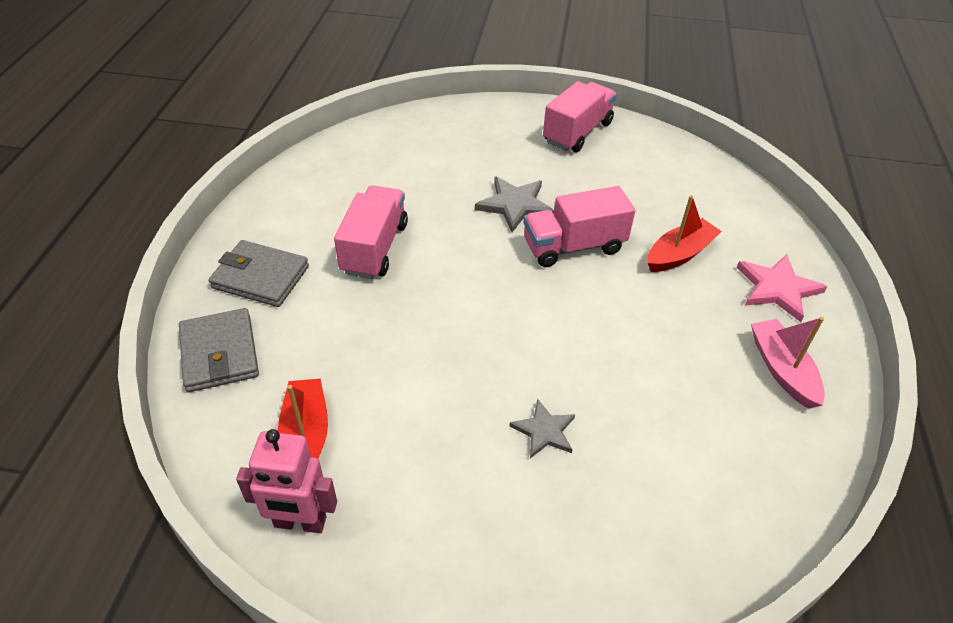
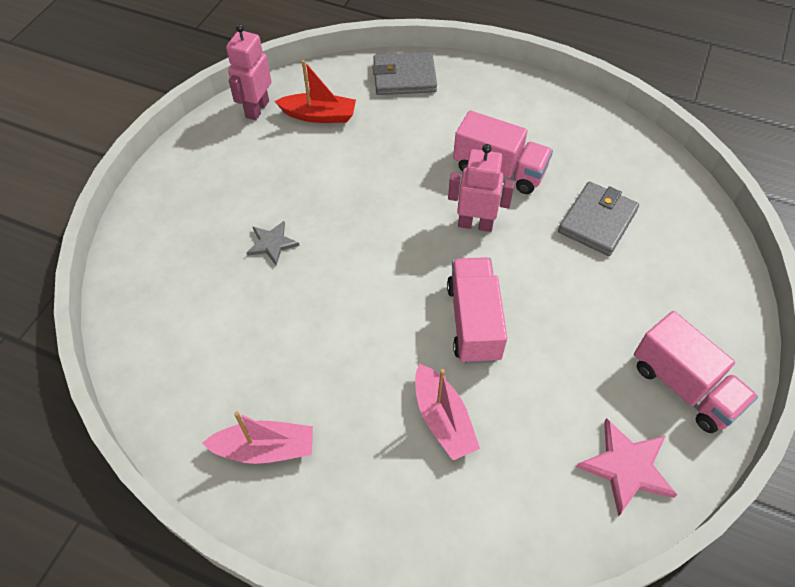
camera: 105 degrees right, 10 degrees up
grey wallet [209,240,309,307] -> grey wallet moved to [558,181,639,256]
grey star [475,177,554,232] -> none
red boat [648,195,722,272] -> pink boat [415,364,480,460]
pink star [737,254,827,322] -> pink star moved to [576,418,677,516]
none -> pink robot [448,144,514,232]

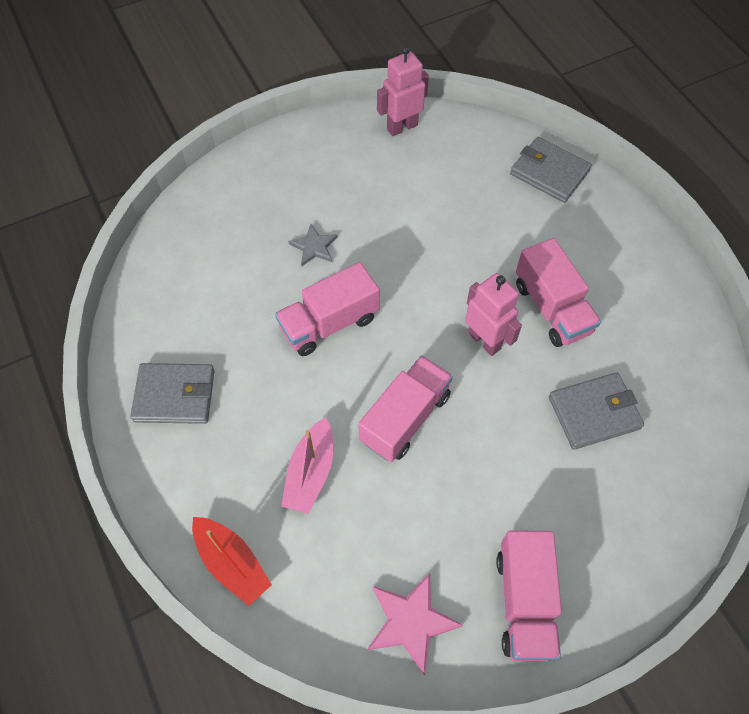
camera: 40 degrees right, 5 degrees up
pink boat [202,412,313,464] -> grey wallet [130,363,215,424]
red boat [275,60,356,123] -> red boat moved to [192,517,272,606]
none -> pink truck [275,262,380,356]

